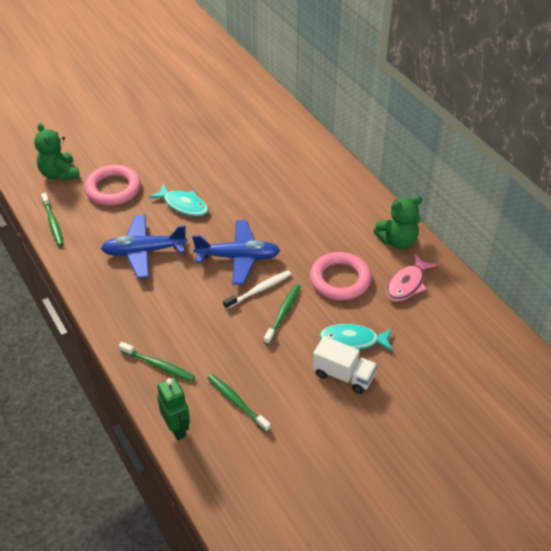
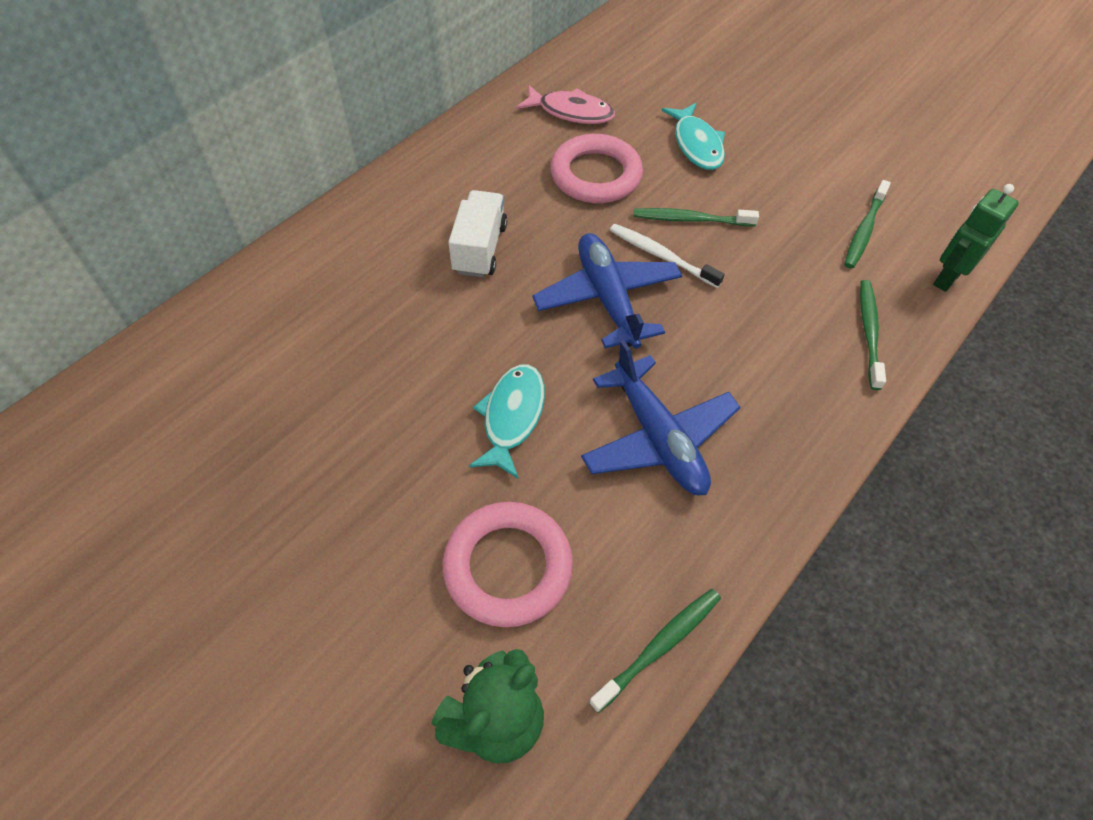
camera: 110 degrees left, 10 degrees up
white truck [313,336,377,394] -> white truck moved to [448,190,507,277]
green teddy bear [374,196,422,249] -> none

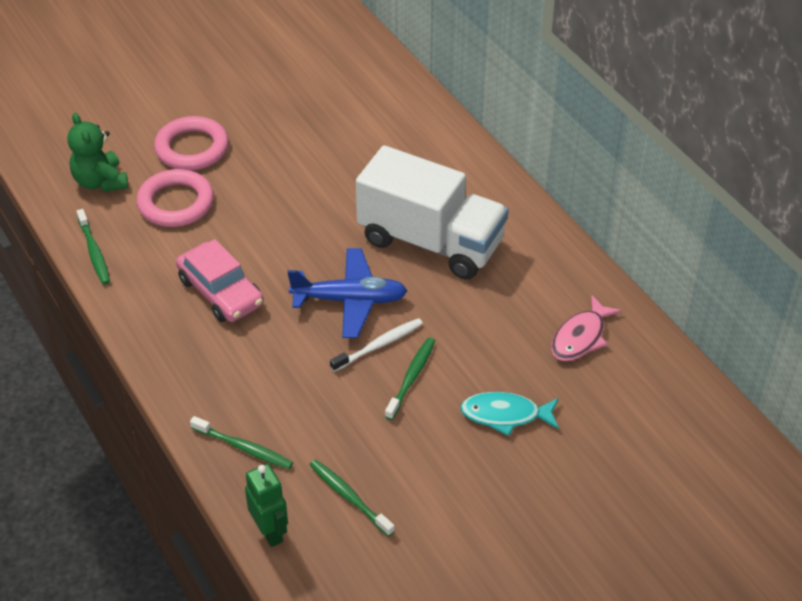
camera: 110 degrees right, 10 degrees down
white truck [448,190,507,277] -> white truck [356,145,509,280], size x2.01
turquoise fish [469,364,545,479] -> none
pink ring [550,134,643,203] -> pink ring moved to [154,116,229,170]
blue plane [581,340,741,495] -> pink car [176,239,264,322]

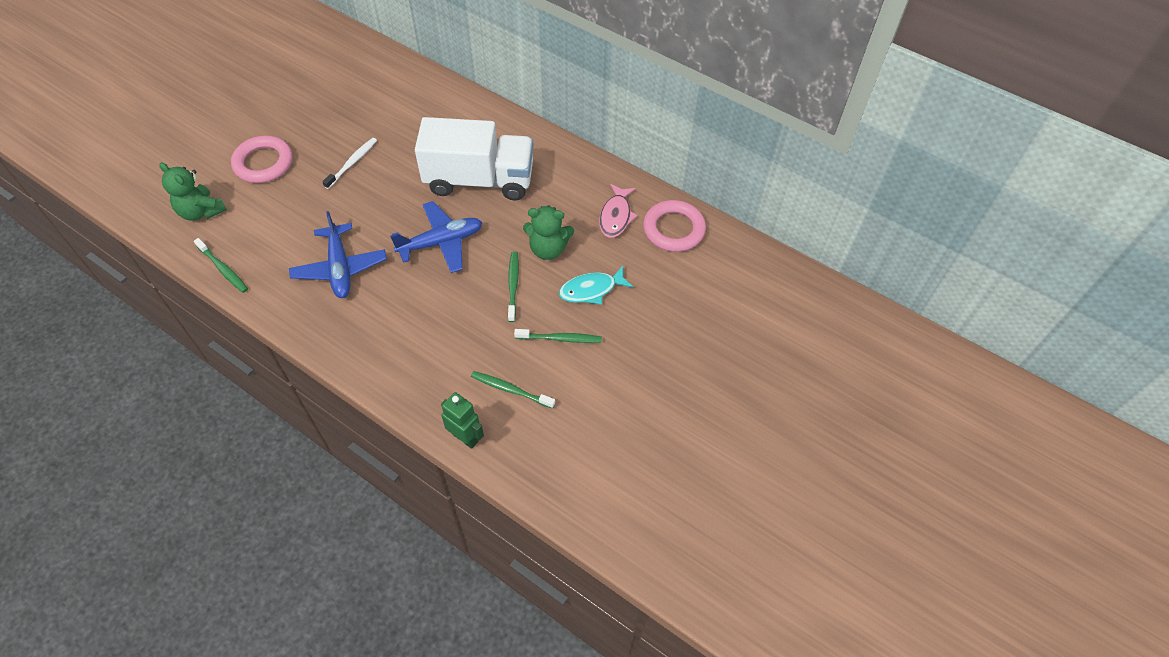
camera: 25 degrees left, 10 degrees up
pink ring [136,169,214,227] -> pink ring moved to [643,200,706,252]
pink car [176,239,264,322] -> blue plane [289,211,387,298]
green toothbrush [190,416,293,469] -> green toothbrush moved to [514,329,602,343]
white toothbrush [330,318,423,372] -> white toothbrush moved to [322,138,377,189]
none -> green teddy bear [523,206,574,260]

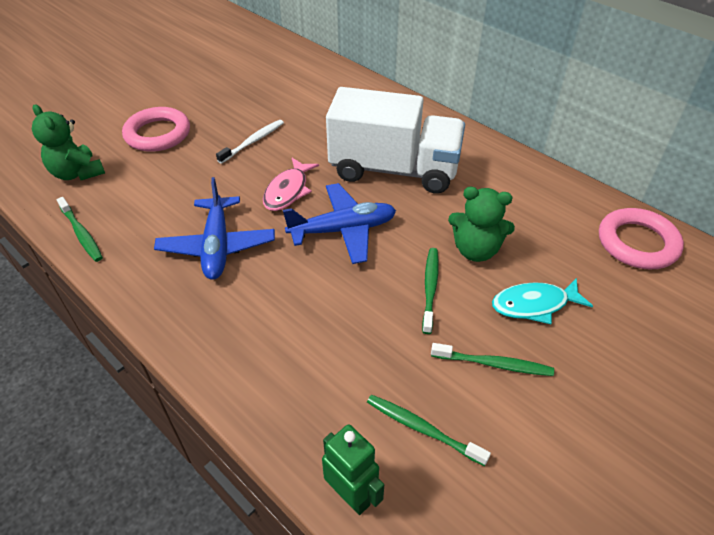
camera: 10 degrees right, 10 degrees down
pink fish [599,184,638,238] -> pink fish moved to [263,158,319,211]

